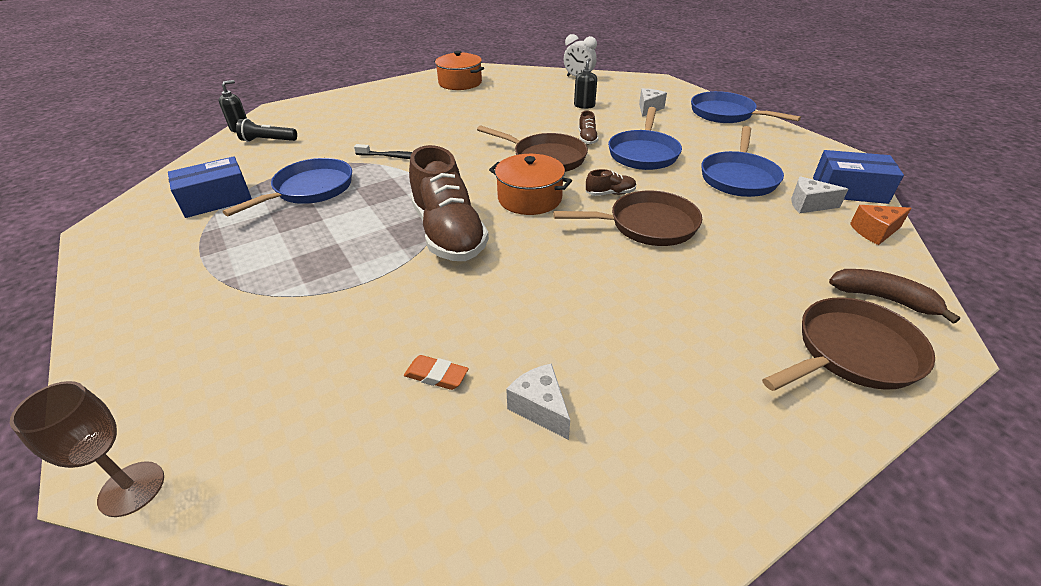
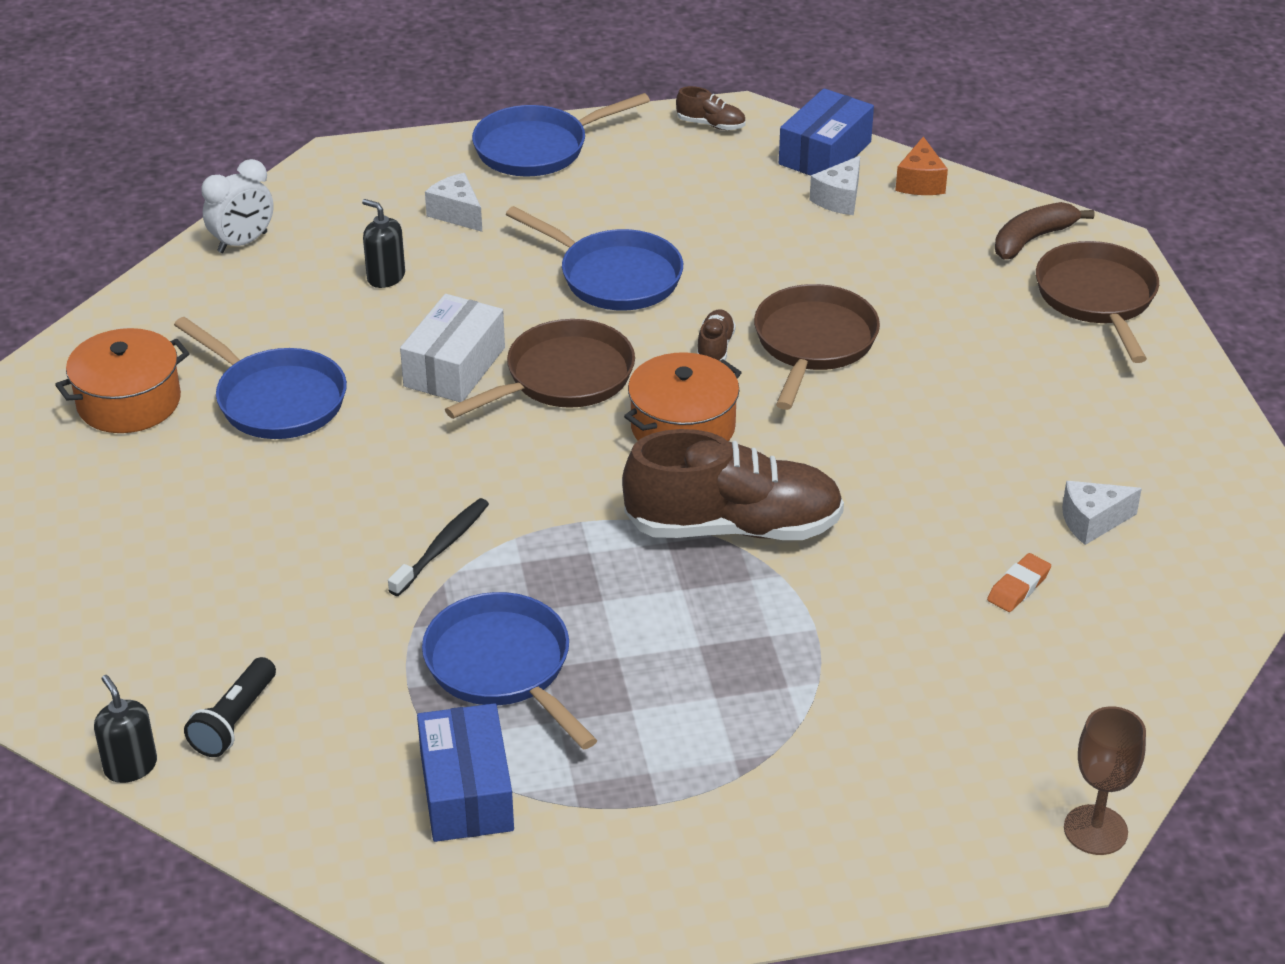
camera: 70 degrees left, 0 degrees up
brown shoe [579,111,599,145] -> brown shoe moved to [676,86,745,130]
blue pan [701,126,784,197] -> blue pan moved to [174,317,347,439]
none -> white box [400,294,505,402]

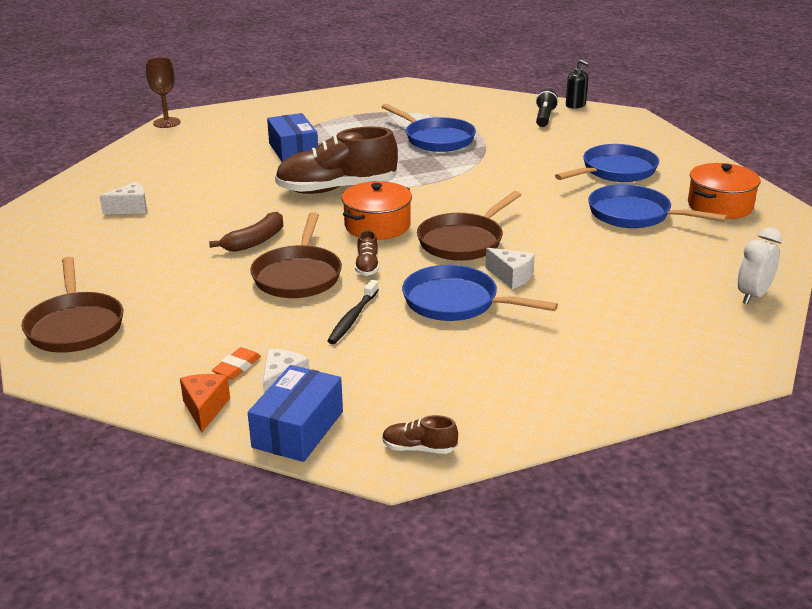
camera: 170 degrees right, 10 degrees down
black soap dispenser [362,199,405,288] -> none
black toothbrush [388,498,489,596] -> black toothbrush moved to [327,280,379,344]
white box [400,294,505,402] -> none
blue box [417,703,514,842] -> blue box moved to [267,113,318,162]
white cheese [425,173,482,232] -> white cheese moved to [486,248,535,289]
blue pan [472,93,650,176] -> blue pan moved to [555,144,659,182]
orange eraser [987,553,1051,612] -> orange eraser moved to [212,347,261,379]
brown banana [995,202,1094,259] -> brown banana moved to [209,212,283,252]

